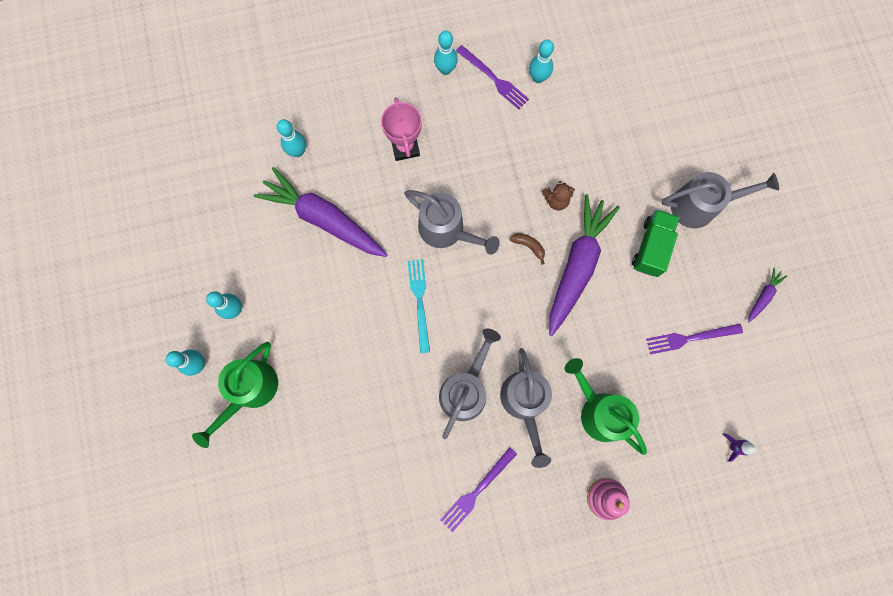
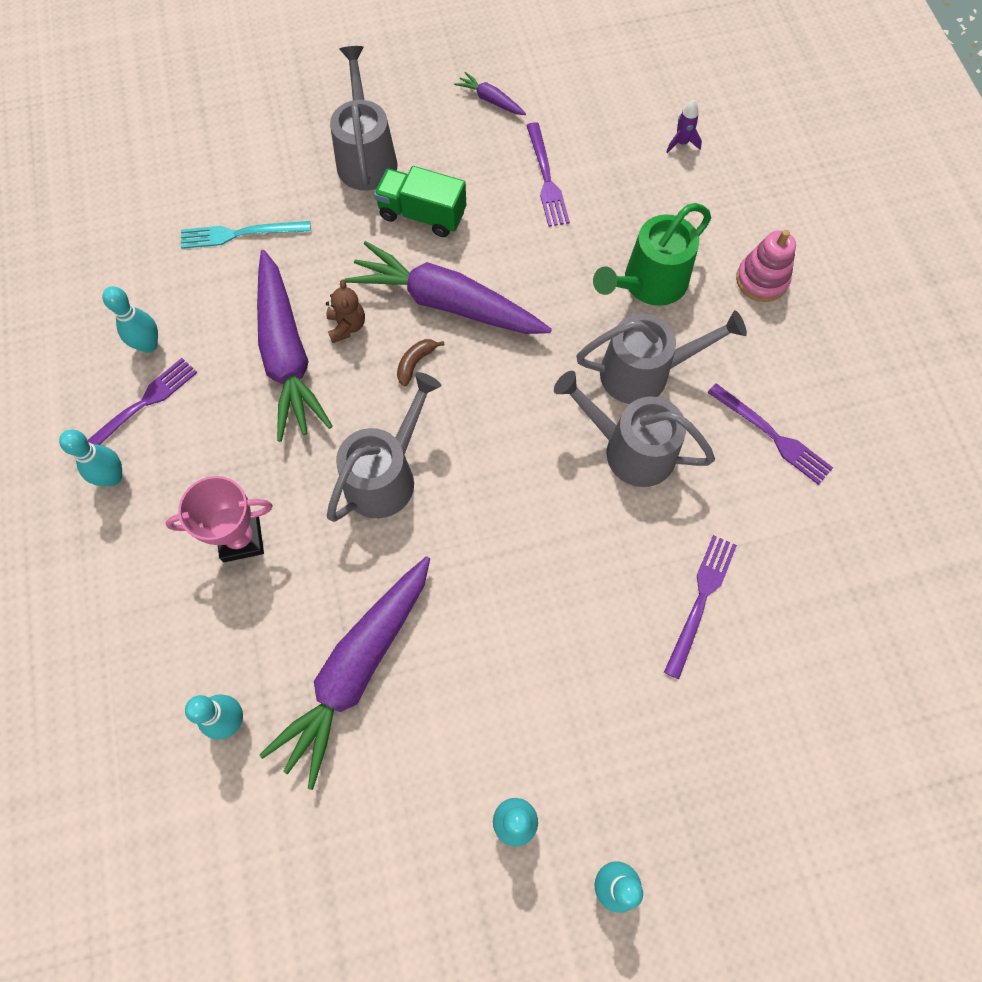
camera: 90 degrees left, 10 degrees down
green watering can [192,342,278,448] -> none
turquoise fork [408,259,430,353] -> turquoise fork moved to [181,221,311,249]
none -> purple carrot [257,250,333,442]
none -> purple fork [664,535,737,679]

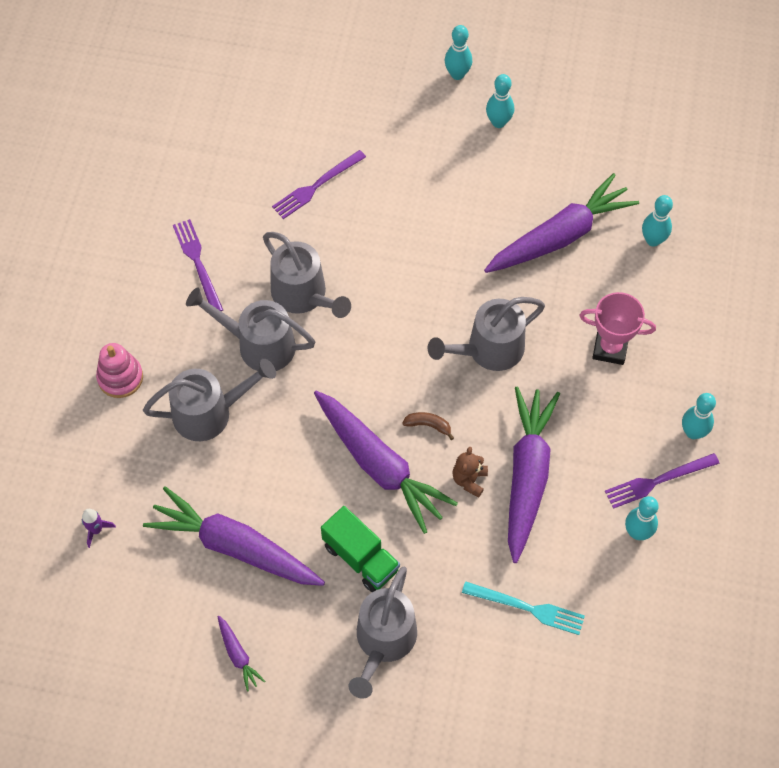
camera: 155 degrees left, 5 degrees down
brown banana [397,339,444,386] -> brown banana turned 135 degrees counterclockwise [402,412,454,440]
purple fork [526,122,570,227] -> purple carrot [143,486,325,586]
green watering can [593,203,711,306] -> grey watering can [143,359,276,441]

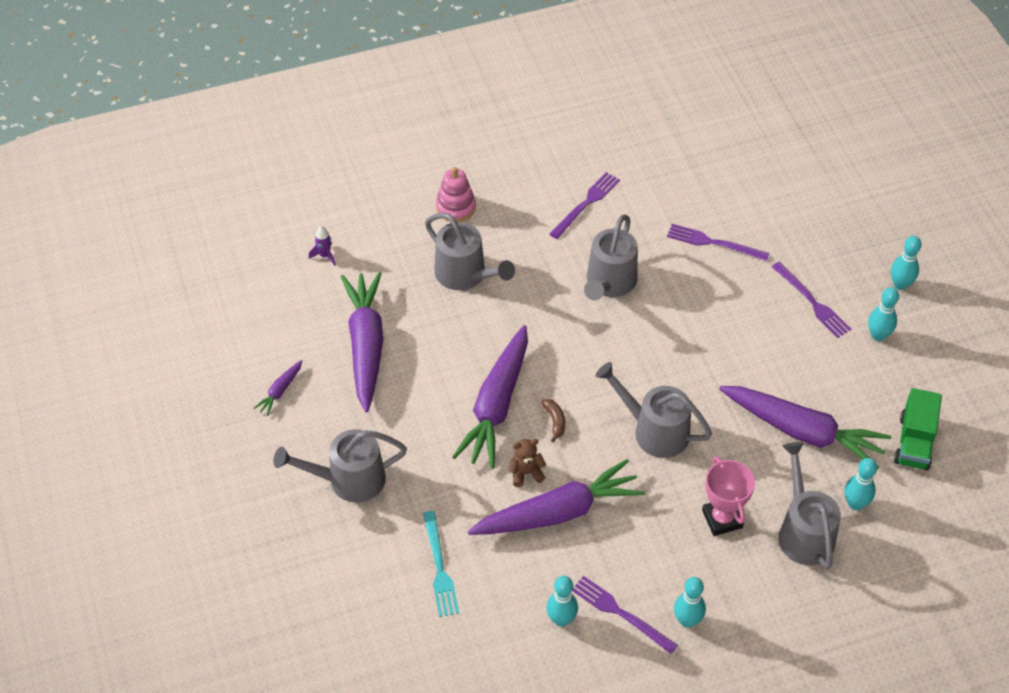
camera: 60 degrees right, 10 degrees down
grey watering can [186,287,315,371] -> grey watering can moved to [778,442,841,569]
green truck [321,506,400,592] -> green truck moved to [894,388,942,470]
none -> purple fork [772,262,851,338]

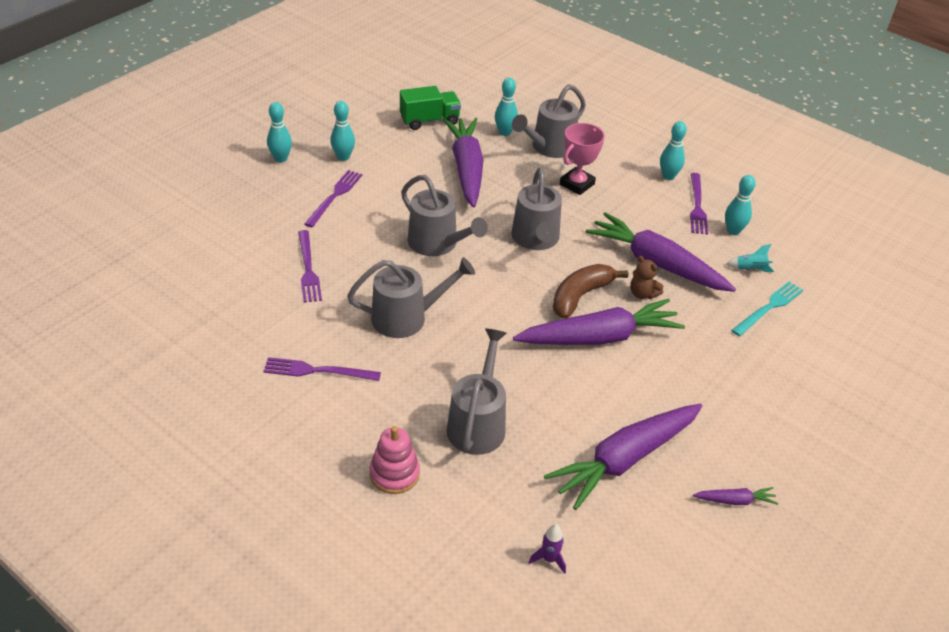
camera: 125 degrees left, 10 degrees down
grey watering can [274,429,407,503] -> grey watering can moved to [401,175,488,256]
brown banana [541,399,565,442] -> brown banana [553,264,628,319], size x2.03
none -> turquoise rocket [725,244,774,272]

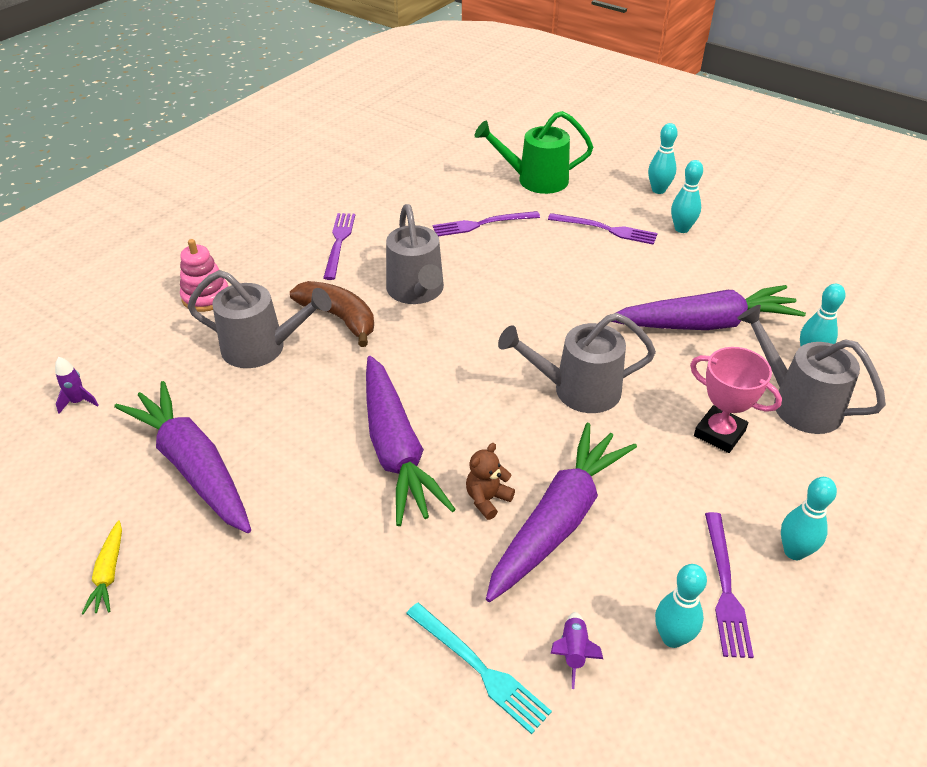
camera: 90 degrees right, 0 degrees up
green truck [400,86,461,130] -> none
grey watering can [401,175,488,256] -> none
brown banana [553,264,628,319] -> brown banana moved to [290,281,374,347]
purple fork [690,173,708,235] -> purple fork turned 90 degrees counterclockwise [705,512,754,658]
purple carrot [693,487,778,505] -> yellow carrot [82,520,122,614]
turquoise rocket [725,244,774,272] -> purple rocket [551,612,603,689]
none -> green watering can [475,111,593,194]

